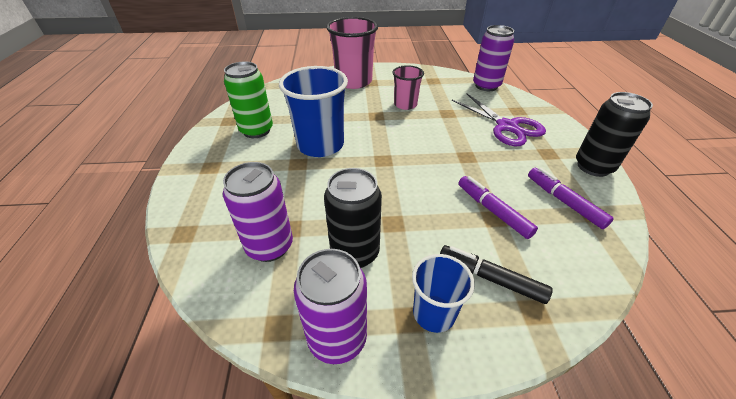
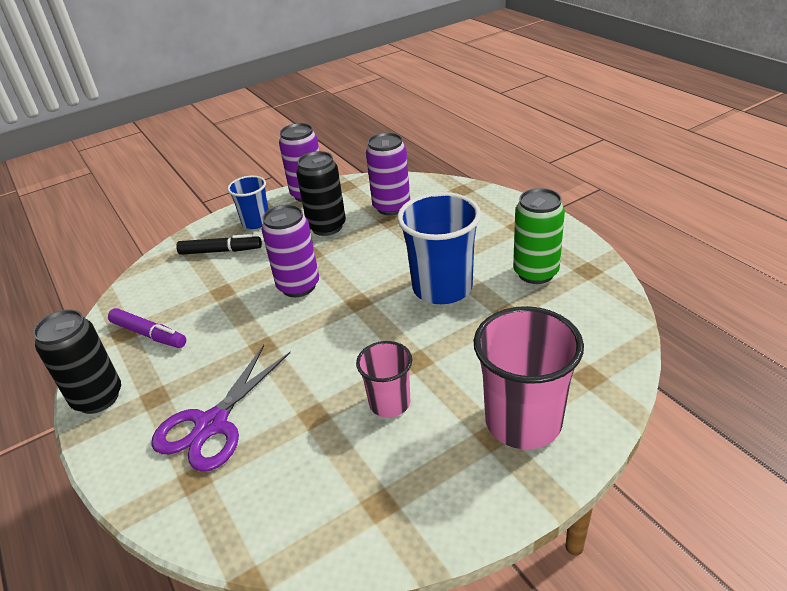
camera: 155 degrees right, 5 degrees down
purple scissors [452,94,546,146] -> purple scissors turned 90 degrees counterclockwise [151,345,290,472]
purple marker [458,176,538,239] -> none
purple can [473,25,514,91] -> purple can moved to [262,204,319,297]

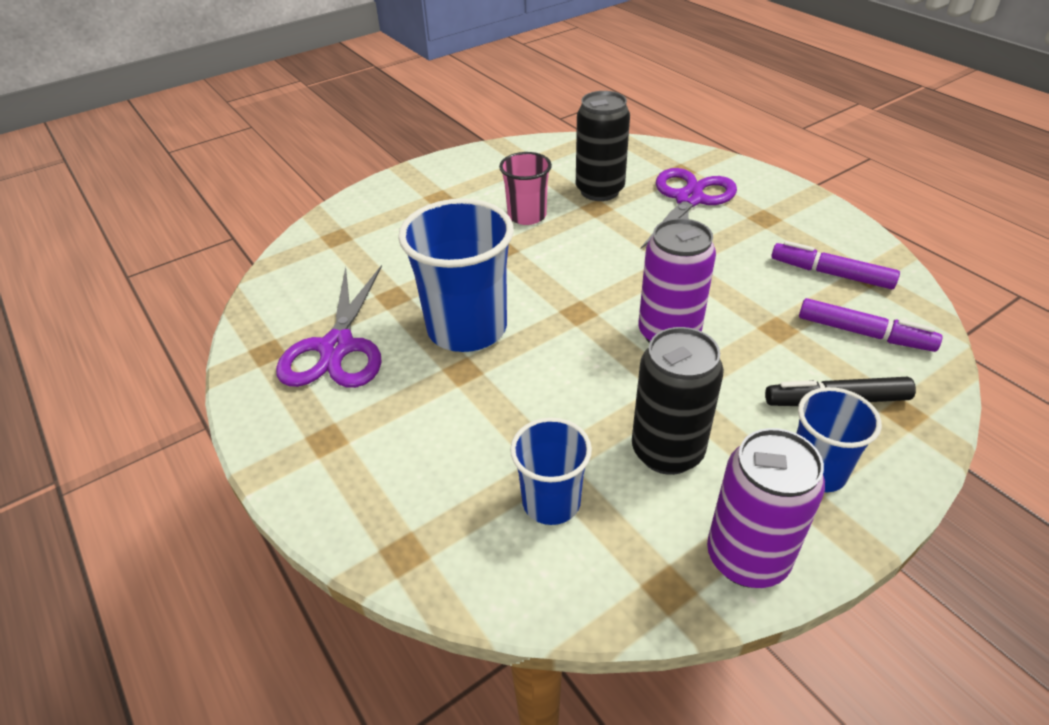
camera: 175 degrees right, 5 degrees up
black can [33,309,121,414] -> black can moved to [576,91,630,201]
purple can [366,132,410,216] -> blue cup [510,418,592,525]
pink cup [474,306,584,449] -> none
green can [513,188,565,284] -> purple scissors [276,265,382,388]
none -> purple marker [799,298,943,352]

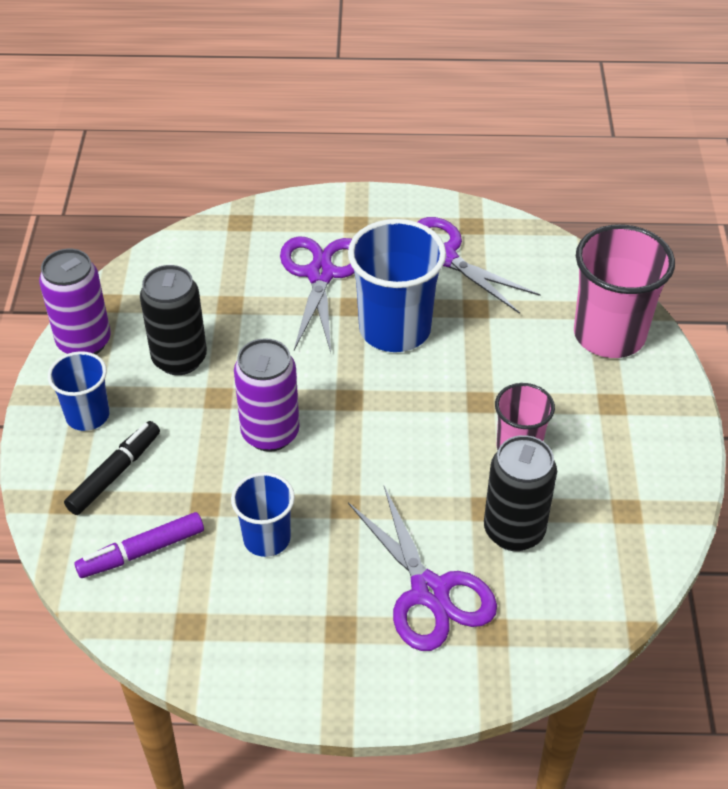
camera: 125 degrees right, 5 degrees up
blue cup [510,418,592,525] -> blue cup moved to [231,472,295,557]
purple marker [772,241,900,289] -> none
none -> purple scissors [280,237,354,352]
none -> pink cup [574,224,675,358]

